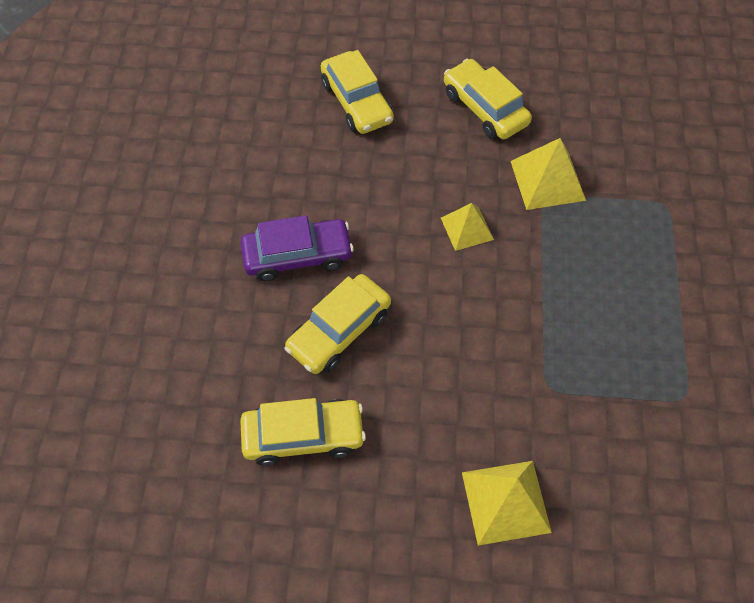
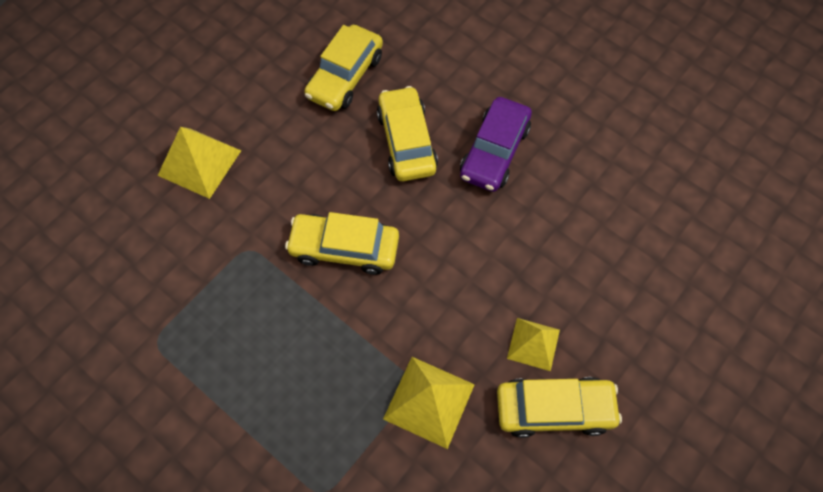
camera: 125 degrees right, 5 degrees up
yellow car [321,50,394,134] -> yellow car moved to [285,212,399,275]
yellow pyramid [441,203,494,251] -> yellow pyramid moved to [507,318,560,371]

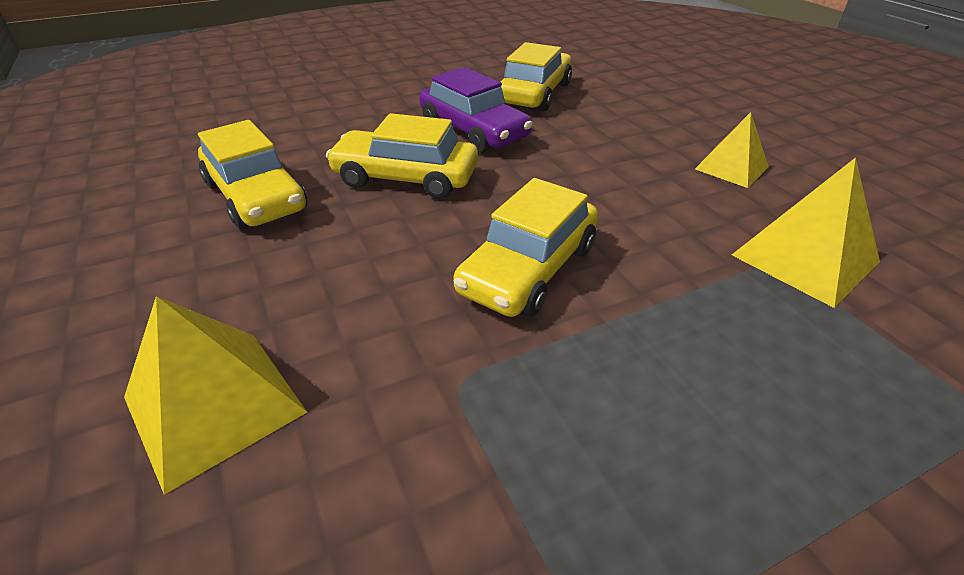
camera: 65 degrees left, 25 degrees down
yellow car [497,377,622,438] -> yellow car moved to [500,42,572,111]

